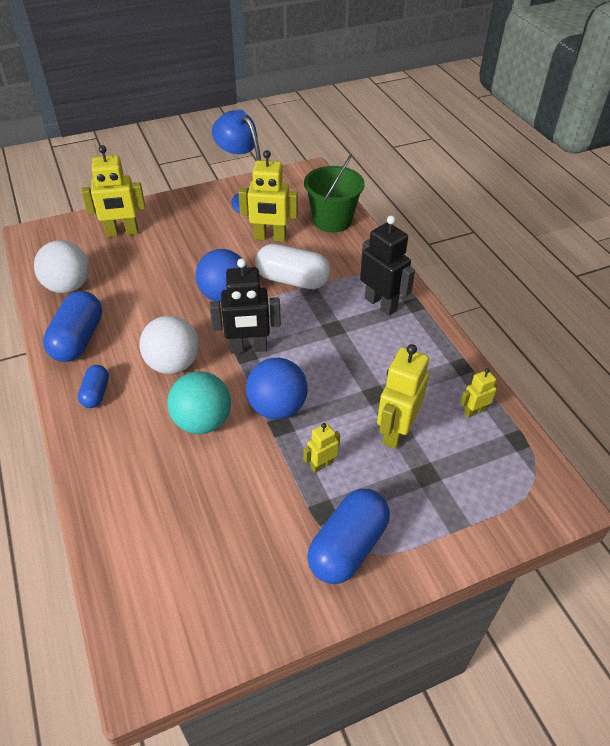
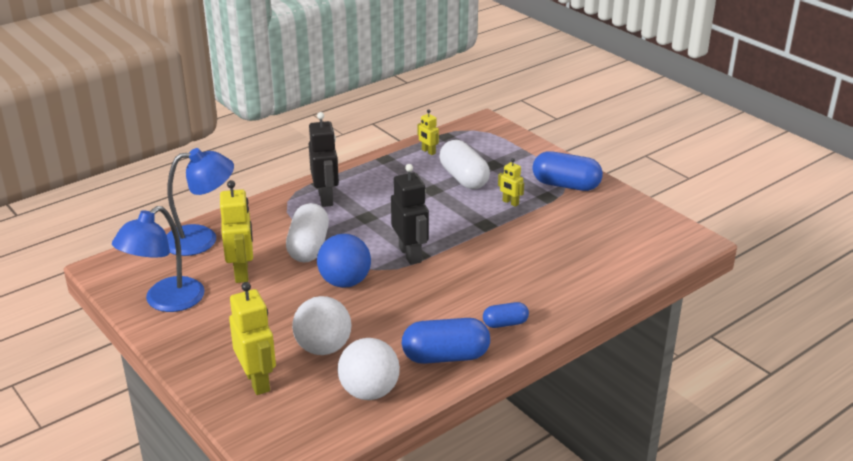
camera: 105 degrees left, 15 degrees down
white ball [140,316,199,374] -> white ball moved to [292,296,352,355]
turquoise ball [167,371,231,434] -> none
blue ball [246,358,308,419] -> none
green bucket [304,154,365,232] -> blue lamp [167,148,234,256]
black robot [360,216,415,316] -> black robot turned 135 degrees clockwise [309,112,339,207]
yellow robot [377,344,429,449] -> white capsule [439,140,490,189]

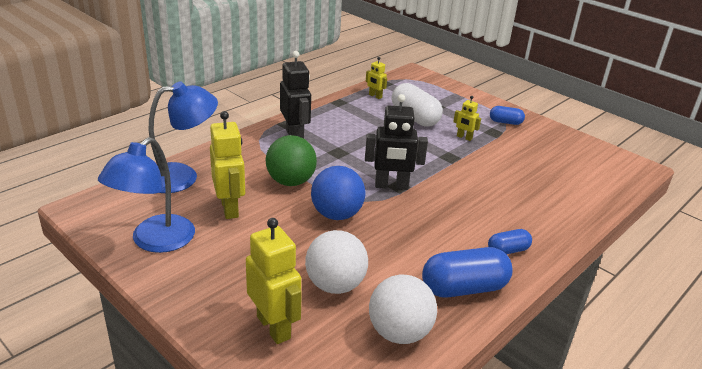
camera: 10 degrees left, 0 degrees up
white capsule [286,203,329,262] -> green ball [266,135,317,186]
black robot [391,164,429,265] -> black robot turned 120 degrees clockwise [365,94,428,190]
blue capsule [532,151,603,191] -> blue capsule [490,106,525,125], size x0.55

